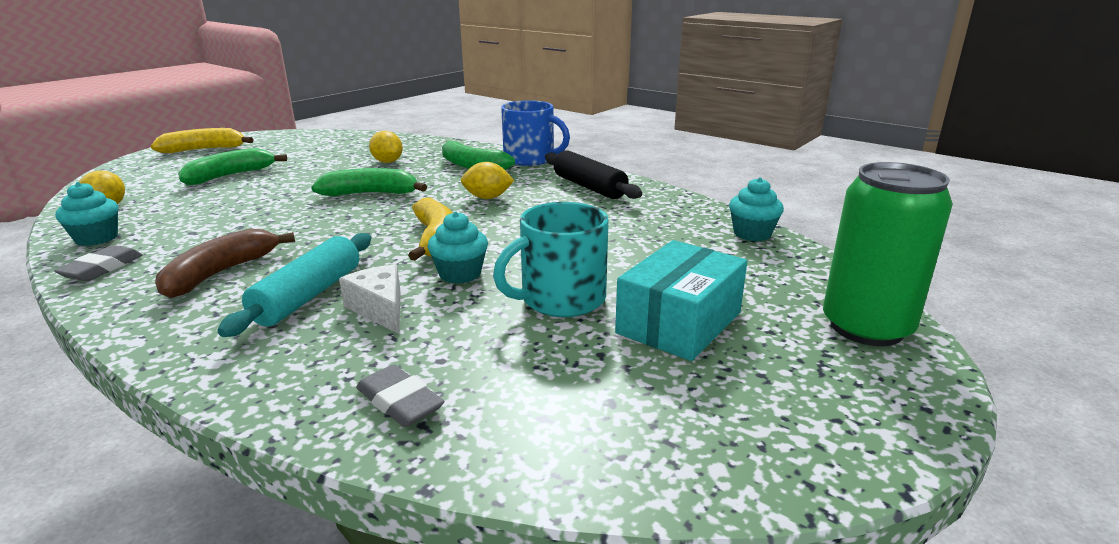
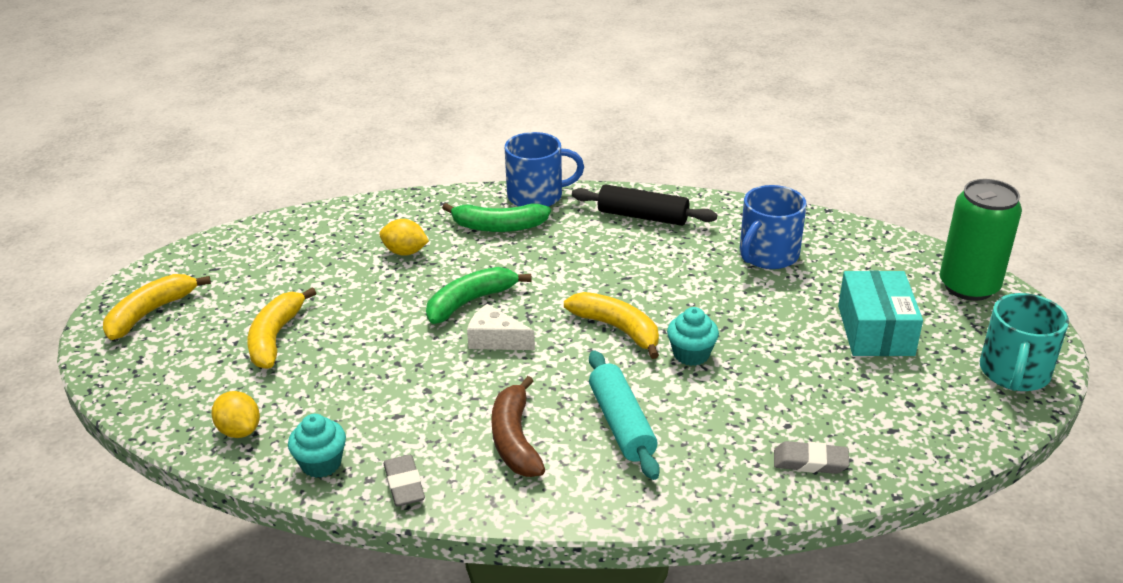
camera: 35 degrees left, 10 degrees up
green banana [178,148,287,185] -> yellow banana [247,287,316,369]
white cheese [339,264,401,334] -> white cheese moved to [467,304,535,350]
yellow lemon [461,162,514,199] -> none
turquoise mug [493,202,609,317] -> turquoise mug moved to [980,293,1069,391]
turquoise cupcake [729,177,784,241] -> none
none -> blue mug [740,185,807,269]

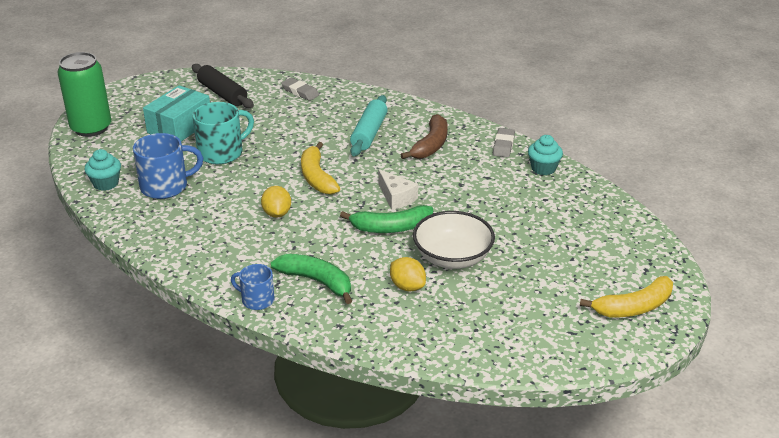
camera: 150 degrees left, 0 degrees up
yellow lemon [212,391,260,438] -> yellow lemon moved to [261,186,291,217]
yellow banana [247,287,316,369] -> none
blue mug [505,132,584,207] -> blue mug [231,264,275,310], size x0.60
black rolling pin [572,184,717,226] -> black rolling pin moved to [192,64,254,108]
turquoise cupcake [667,307,719,366] -> turquoise cupcake moved to [85,149,121,191]
turquoise mug [980,293,1069,391] -> turquoise mug moved to [193,102,254,164]
none -> white bowl [413,211,495,269]

